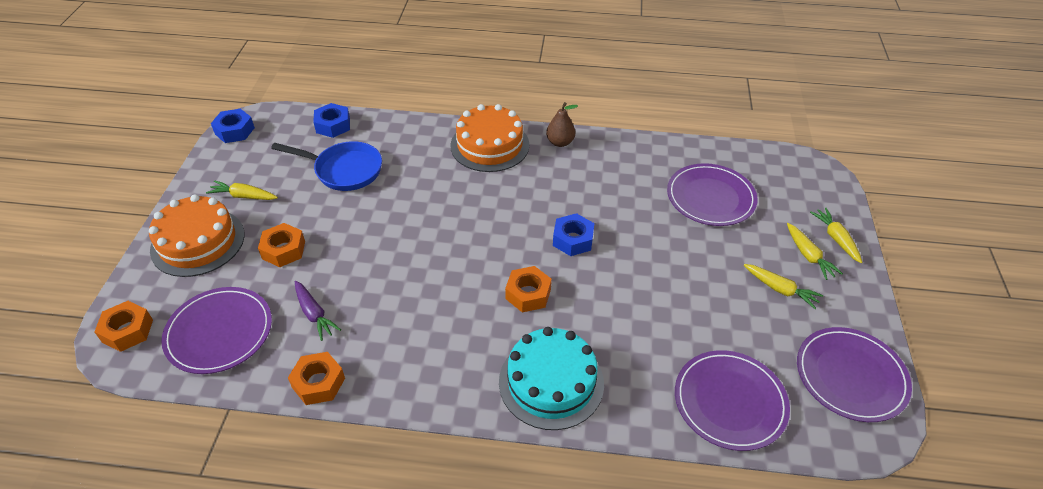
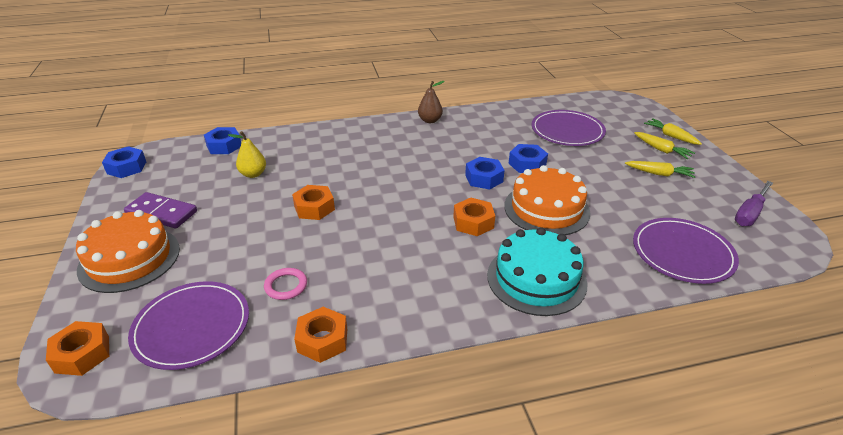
camera: 20 degrees left, 10 degrees down
yellow carrot [206,180,278,200] -> purple domino [124,192,197,229]
orange nut [258,223,305,267] -> orange nut moved to [292,185,335,220]
blue pan [271,141,382,191] -> yellow pear [228,131,266,178]
purple carrot [295,281,341,341] -> pink ring [264,268,307,300]
orange cake [450,104,529,172] -> orange cake moved to [504,165,591,235]
purple plate [797,327,912,422] -> purple screwdriver [735,181,773,226]
none -> blue nut [509,144,548,173]

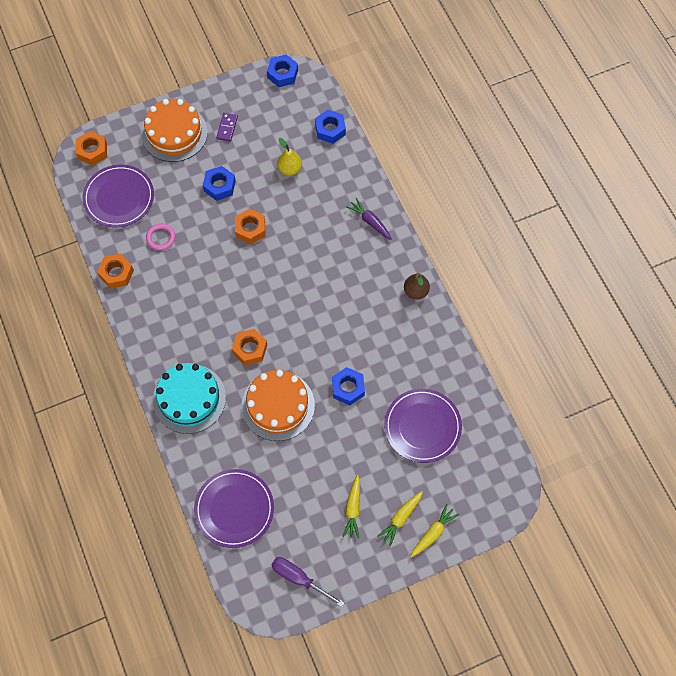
camera: 80 degrees right, 30 degrees up
purple domino [124,192,197,229] -> purple domino [216,113,238,142], size x0.61
blue nut [465,157,505,190] -> blue nut moved to [203,166,236,201]
none -> purple carrot [346,198,392,240]

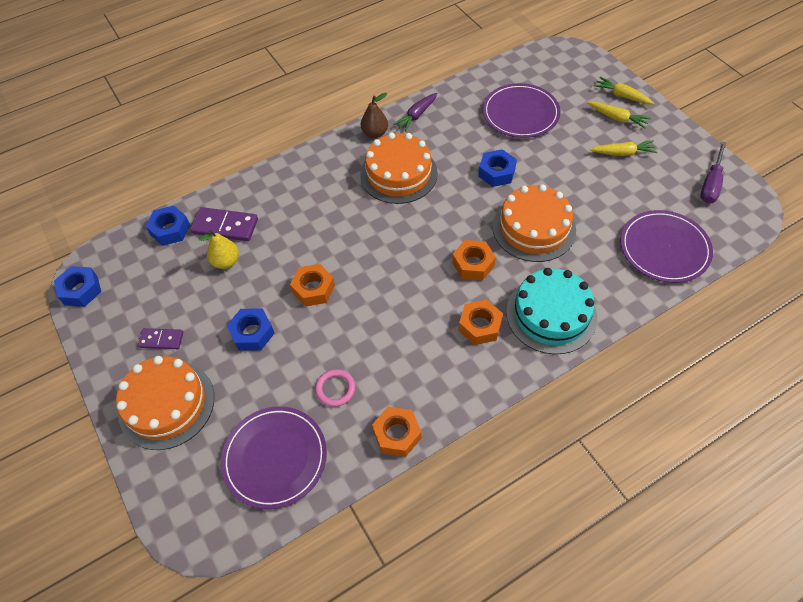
camera: 95 degrees left, 10 degrees down
orange nut [76,131,107,166] -> orange nut moved to [459,300,503,345]
purple carrot [346,198,392,240] -> purple carrot moved to [393,93,438,131]
none -> purple domino [190,207,258,241]
none -> orange cake [360,132,438,204]

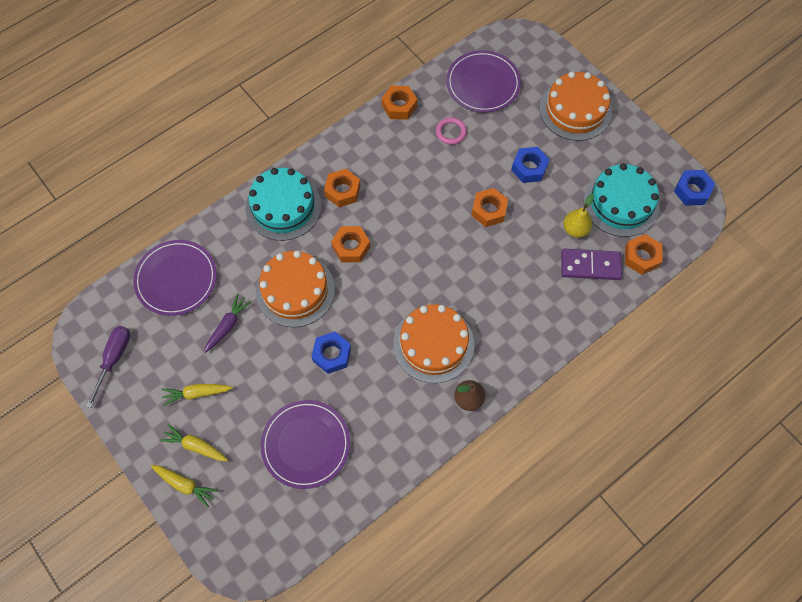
camera: 170 degrees right, 10 degrees up
purple domino [138,328,183,349] -> none
blue nut [146,206,190,246] -> orange nut [625,234,663,275]
purple carrot [393,93,438,131] -> purple carrot moved to [204,294,252,353]
none -> turquoise cake [583,163,660,237]

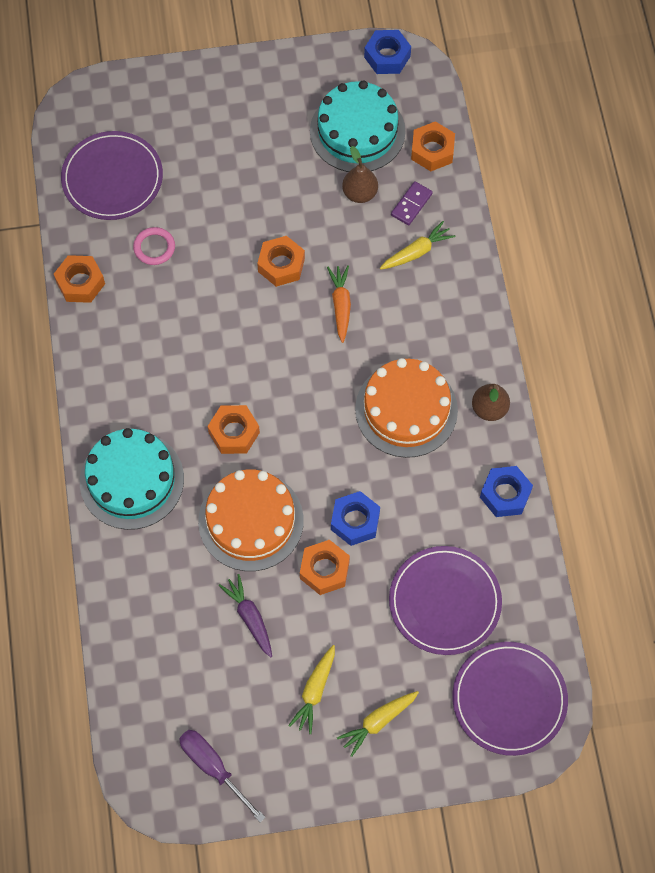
camera: 60 degrees left, 0 degrees up
purple plate [133,240,217,316] -> purple plate moved to [452,642,568,756]
yellow carrot [151,465,218,508] -> yellow carrot moved to [380,221,455,270]
orange nut [324,169,360,207] -> orange nut moved to [300,540,350,595]
blue nut [511,147,550,183] -> blue nut moved to [480,466,533,517]
orange cake [540,71,612,141] -> none
purple domino [561,249,622,280] -> purple domino [391,181,433,225], size x0.61
yellow pear [563,194,594,238] -> brown pear [342,146,378,203]
none -> orange carrot [327,265,351,343]

